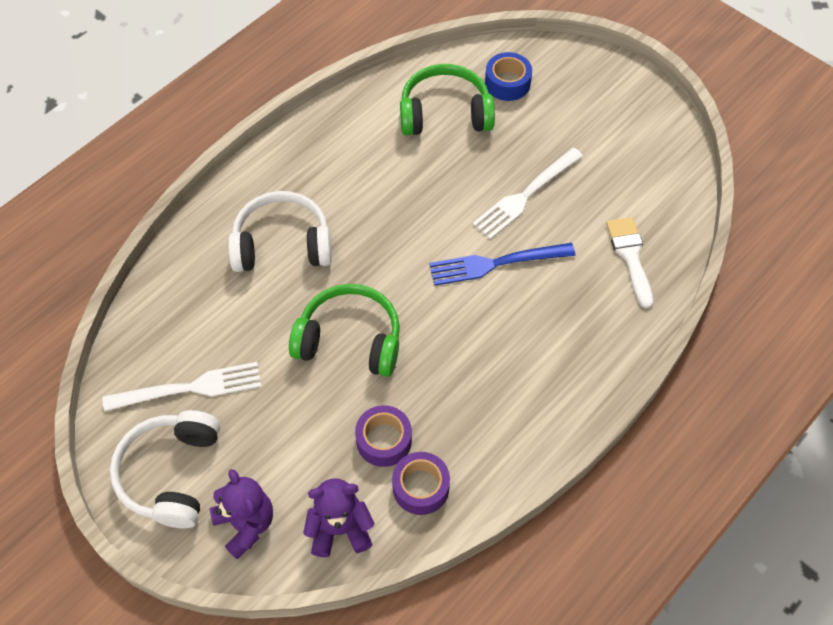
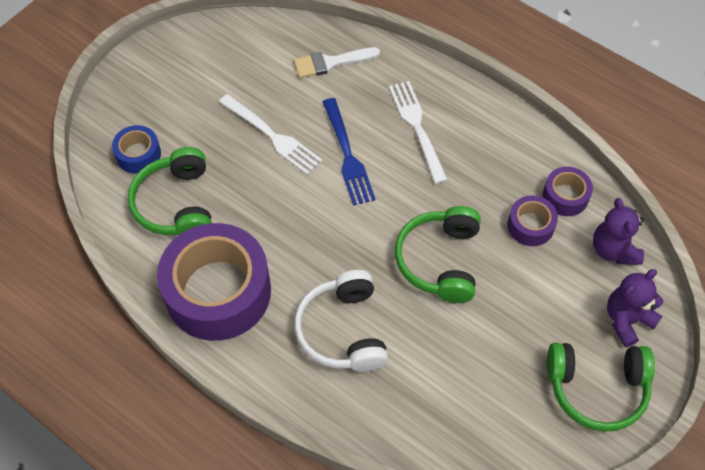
camera: 95 degrees left, 0 degrees up
white fork [103,362,261,412] -> white fork moved to [389,81,448,184]
white headphones [110,410,220,528] -> green headphones [547,343,655,432]
none -> purple tape [157,223,271,341]

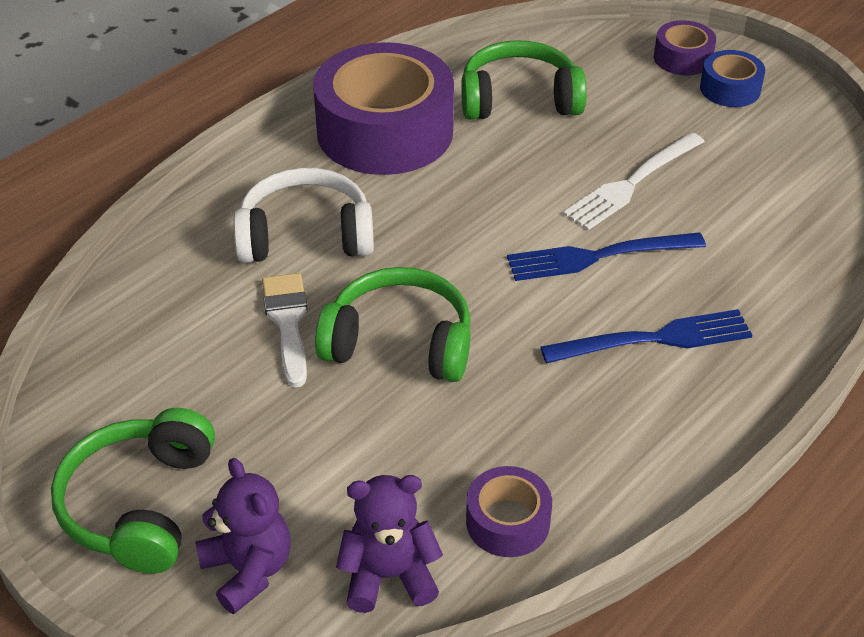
camera: 95 degrees right, 15 degrees down
blue tape [112,125,161,174] -> blue tape moved to [700,50,765,107]
white brush [294,47,380,78] -> white brush moved to [262,273,308,387]
white fork [389,81,448,184] -> blue fork [541,309,752,363]
purple tape [508,195,558,246] -> purple tape moved to [654,20,716,75]

